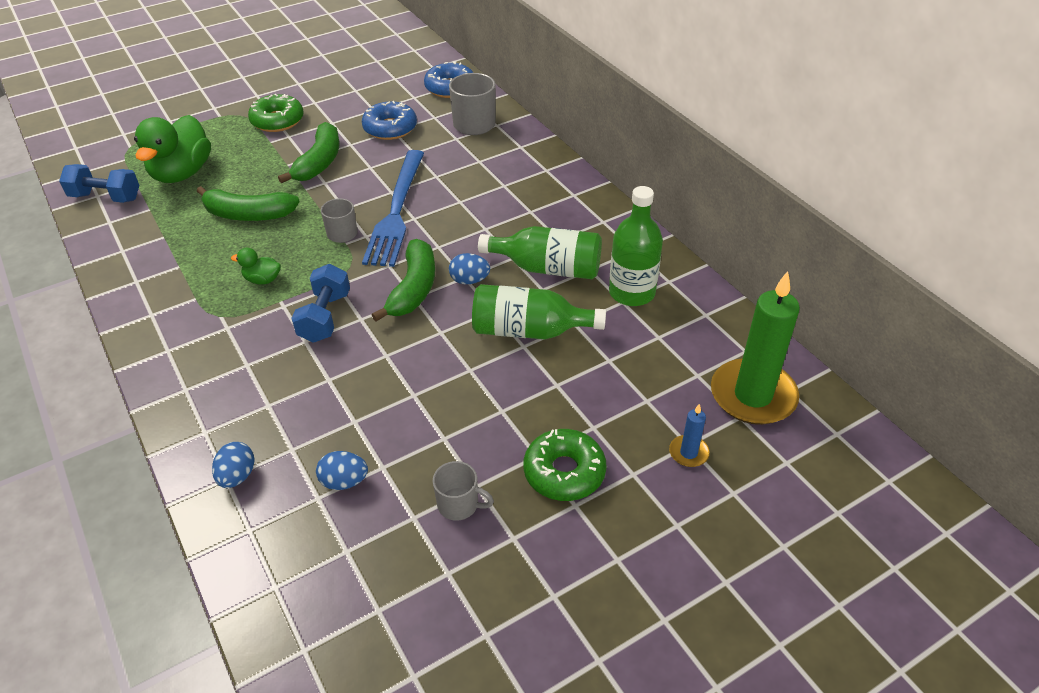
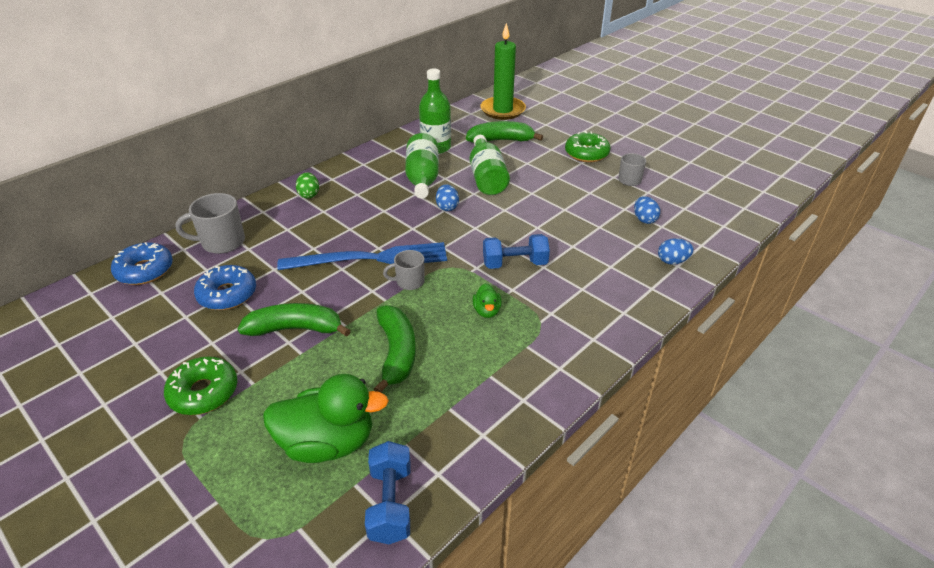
camera: 105 degrees left, 5 degrees down
green banana [372,239,435,321] -> green banana moved to [466,121,543,143]
blue candle [669,404,710,467] -> none
none -> green egg [296,172,319,198]

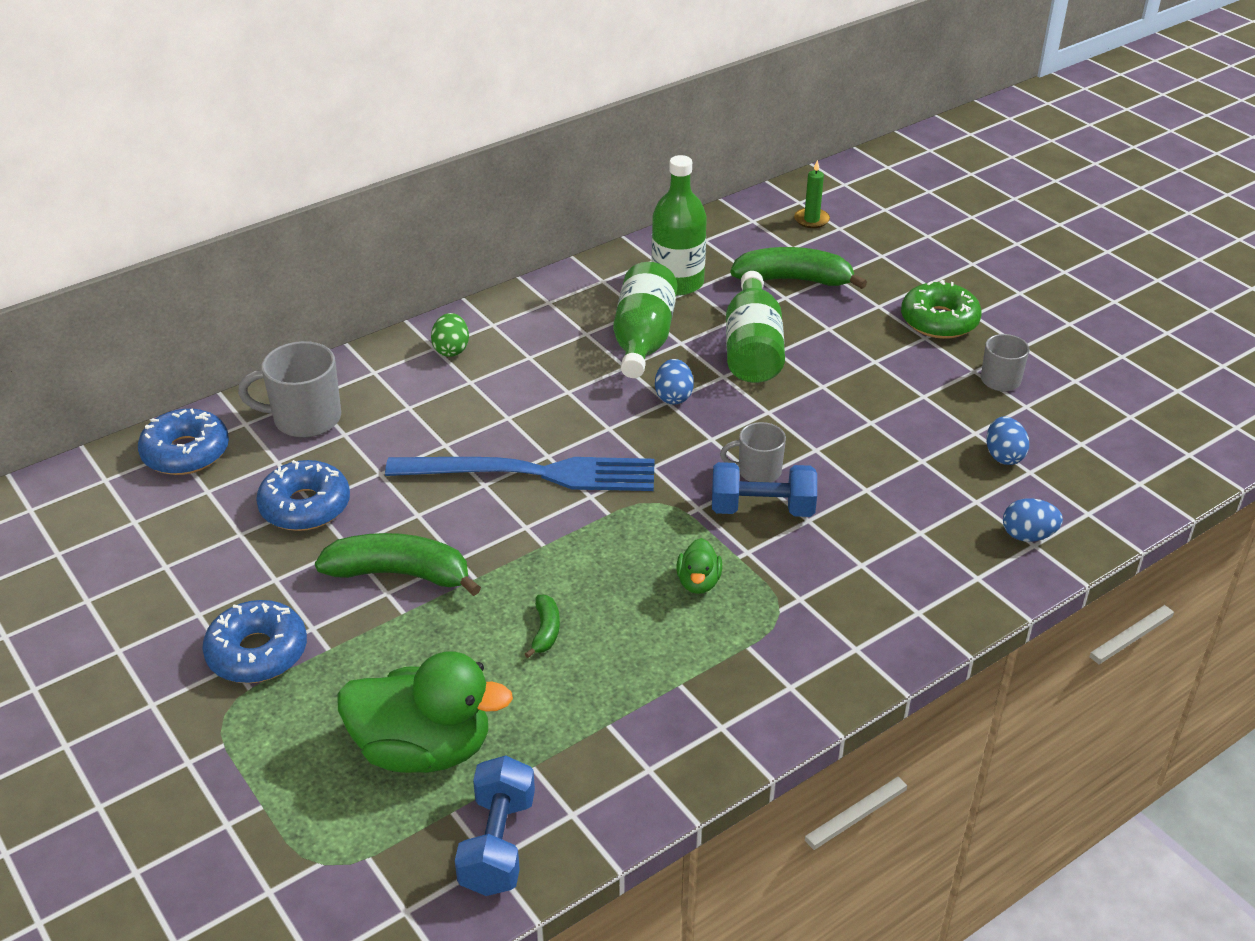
camera: 10 degrees right, 0 degrees up
green donut [164,356,238,415] -> blue donut [202,600,307,683]
green banana [374,305,416,392] -> green banana [525,595,560,658], size x0.47
grey mug [383,250,425,290] -> grey mug moved to [720,422,786,482]
green candle [480,23,526,120] -> green candle [794,160,830,228], size x0.44

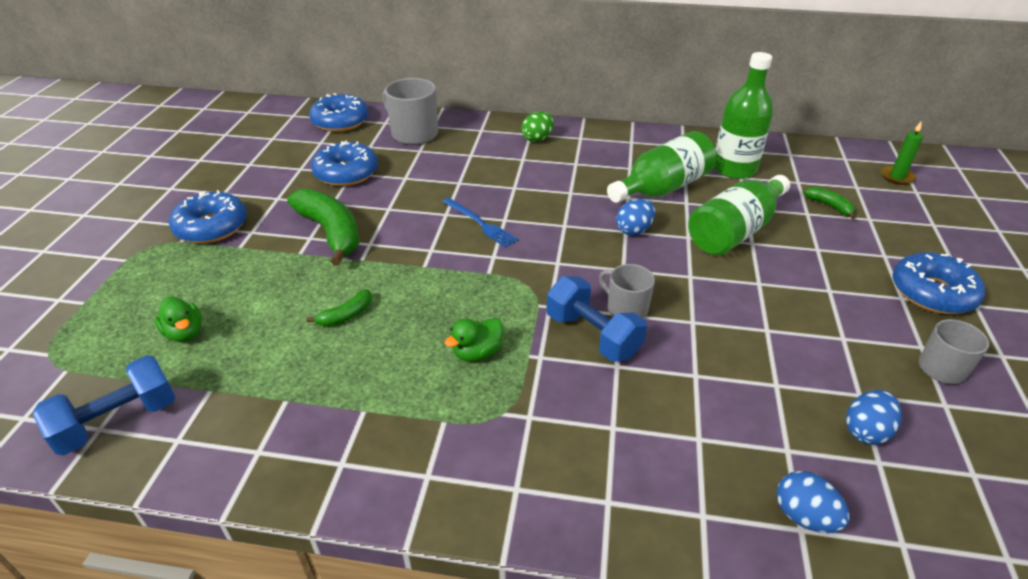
camera: 45 degrees right, 0 degrees up
green duck [337,652,513,773] -> green duck [155,297,202,342], size x0.46
blue fork [385,457,655,491] -> blue fork [442,198,518,248], size x0.47
green banana [731,247,867,289] -> green banana [804,187,856,219], size x0.47
green donut [901,280,982,339] -> blue donut [892,252,985,314]

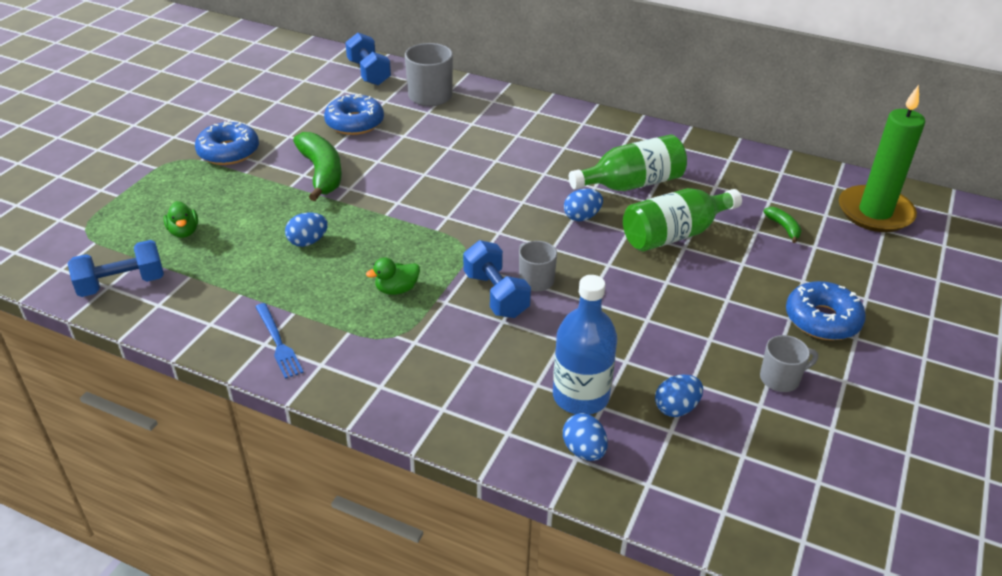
camera: 15 degrees right, 0 degrees up
green banana [306,289,372,327] -> blue egg [285,213,328,247]
blue donut [309,93,369,132] -> blue dumbbell [345,33,391,86]
blue fork [442,198,518,248] -> blue fork moved to [255,303,304,379]
green egg [521,111,554,142] -> none
green bottle [714,52,773,179] -> none
green candle [881,121,923,185] -> green candle [839,85,925,232], size x2.28
none -> blue bottle [553,275,617,415]

